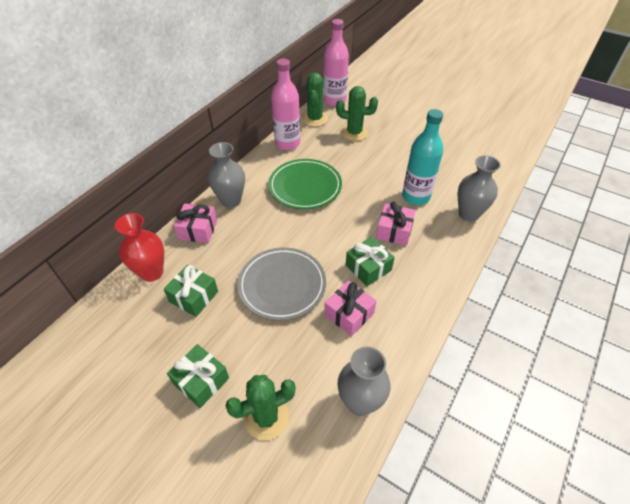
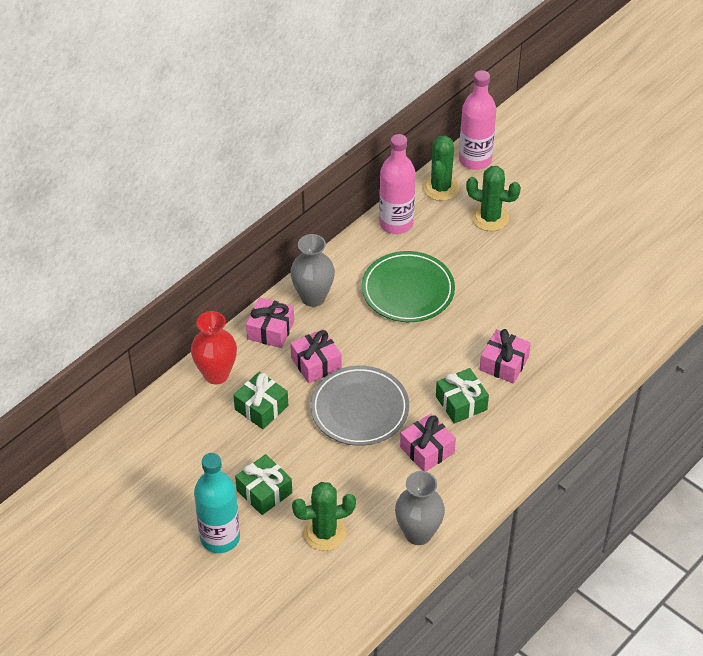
camera: 10 degrees right, 0 degrees up
turquoise bottle [402,109,443,205] -> turquoise bottle moved to [194,453,240,553]
grey vase [458,155,501,222] -> none
none -> pink gift [290,329,342,383]

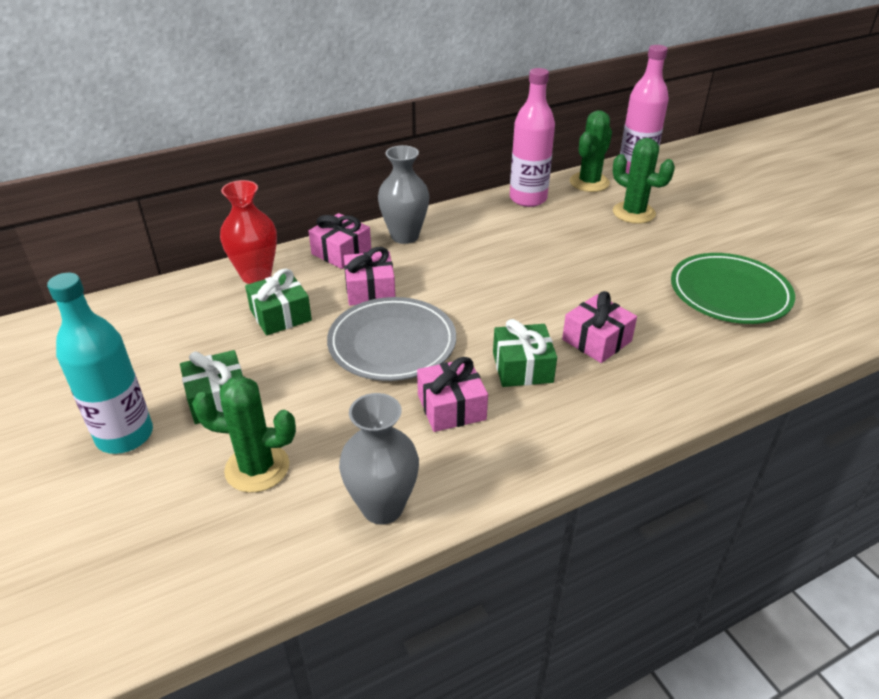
camera: 20 degrees right, 10 degrees down
green plate [362,251,455,322] -> green plate moved to [671,253,795,324]

